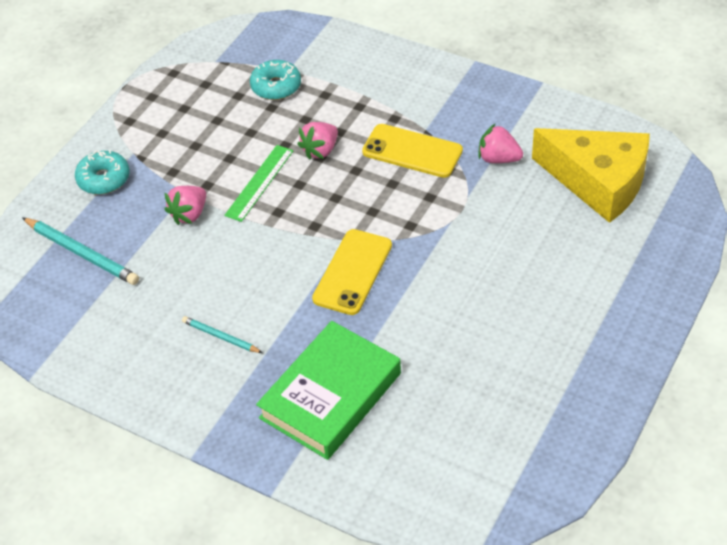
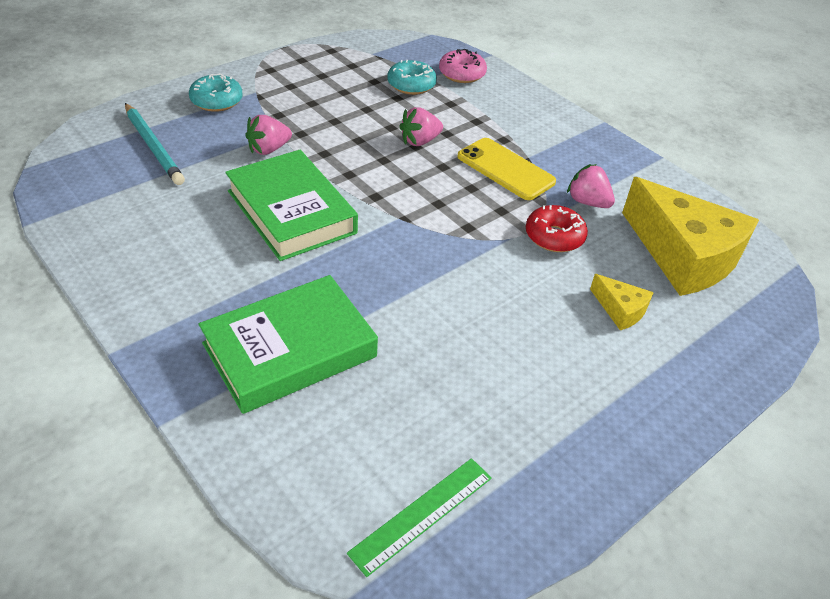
camera: 15 degrees right, 5 degrees down
turquoise pencil [182,316,263,353] -> none
green ruler [224,145,293,222] -> green ruler moved to [347,458,492,577]
yellow phone [312,229,392,315] -> none
none -> green book [225,150,358,261]
none -> pink donut [439,49,487,83]
none -> red donut [526,205,588,252]
none -> yellow cheese [590,274,654,330]

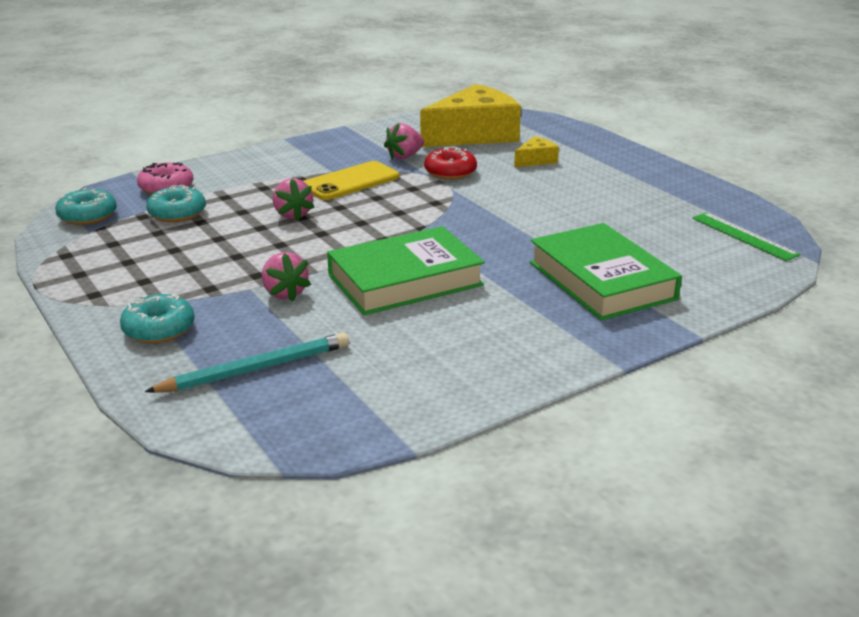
camera: 80 degrees left, 15 degrees down
none -> turquoise donut [55,188,117,225]

